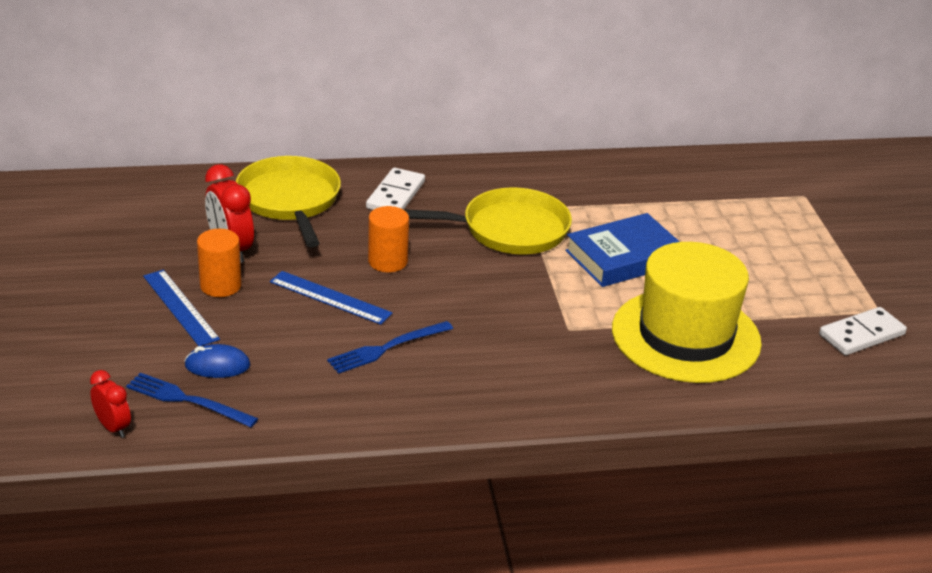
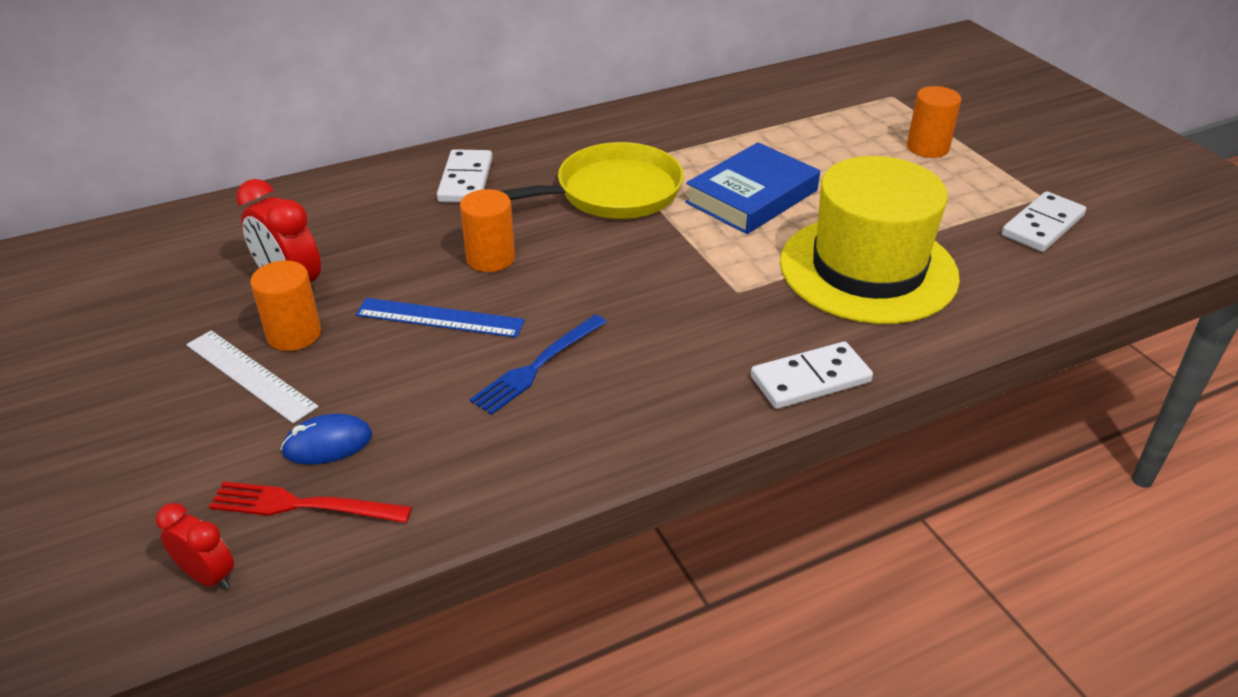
camera: 15 degrees left, 5 degrees up
blue fork [126,373,258,427] -> red fork [209,481,412,523]
blue ruler [143,270,220,346] -> white ruler [186,330,319,424]
yellow pan [236,156,341,247] -> none
none -> white domino [751,342,873,409]
none -> orange cylinder [907,86,961,158]

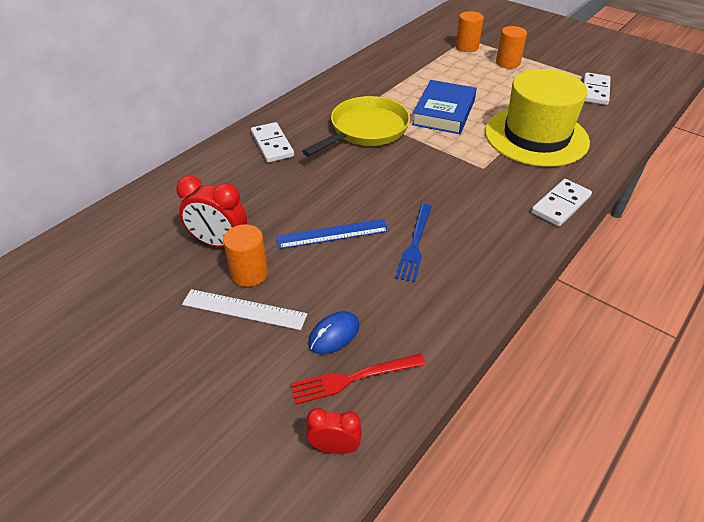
camera: 25 degrees left, 5 degrees up
orange cylinder [460,189,515,272] -> orange cylinder moved to [456,11,484,52]

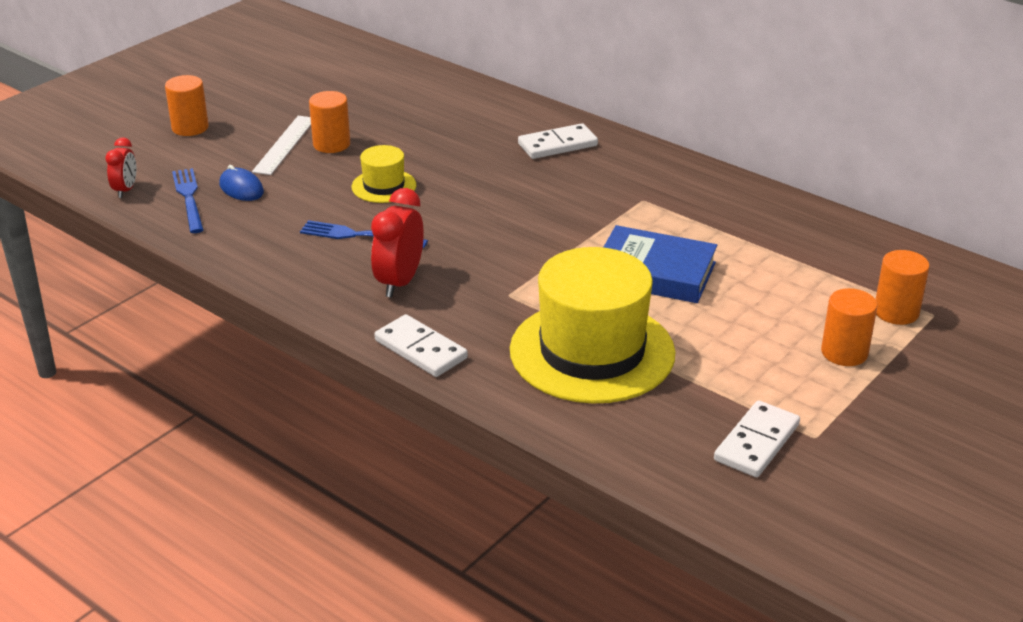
camera: 90 degrees right, 10 degrees down
red clock [176,176,247,248] -> red clock moved to [371,188,424,297]
blue ruler [276,219,389,249] -> yellow hat [352,145,416,203]
red fork [290,354,426,405] -> blue fork [172,168,204,233]
yellow pan [302,96,410,156] -> none
white domino [583,73,611,105] -> white domino turned 75 degrees counterclockwise [714,400,800,477]
none -> orange cylinder [165,75,209,136]

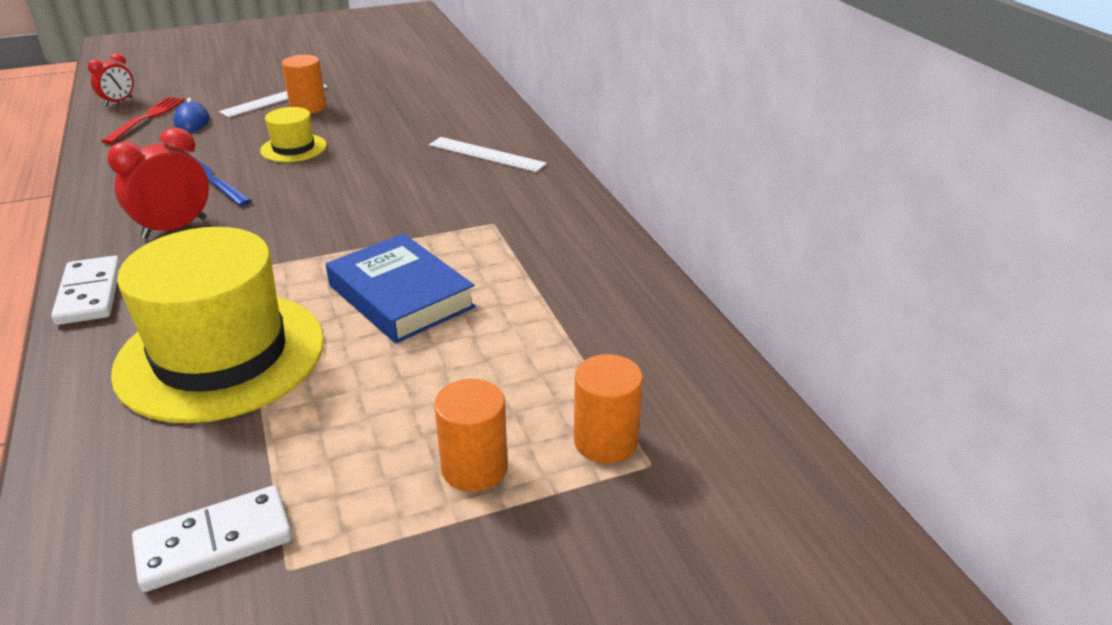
camera: 30 degrees right, 0 degrees up
orange cylinder [165,75,209,136] -> none
blue fork [172,168,204,233] -> red fork [101,97,185,144]
white domino [518,123,598,159] -> white ruler [429,137,547,172]

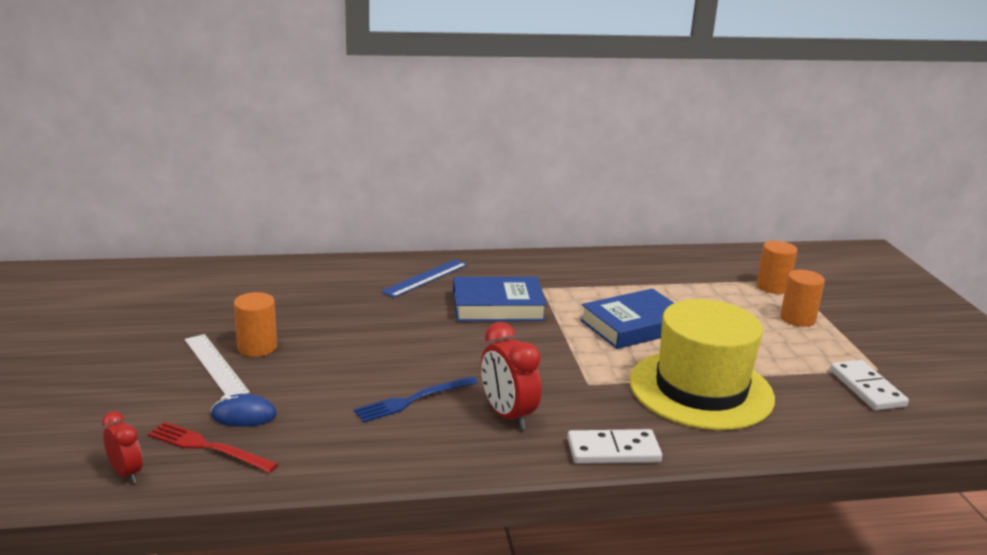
camera: 80 degrees left, 10 degrees down
yellow hat [260,107,327,162] -> none
white ruler [429,137,547,172] -> blue ruler [381,259,468,298]
none -> blue book [453,277,547,321]

